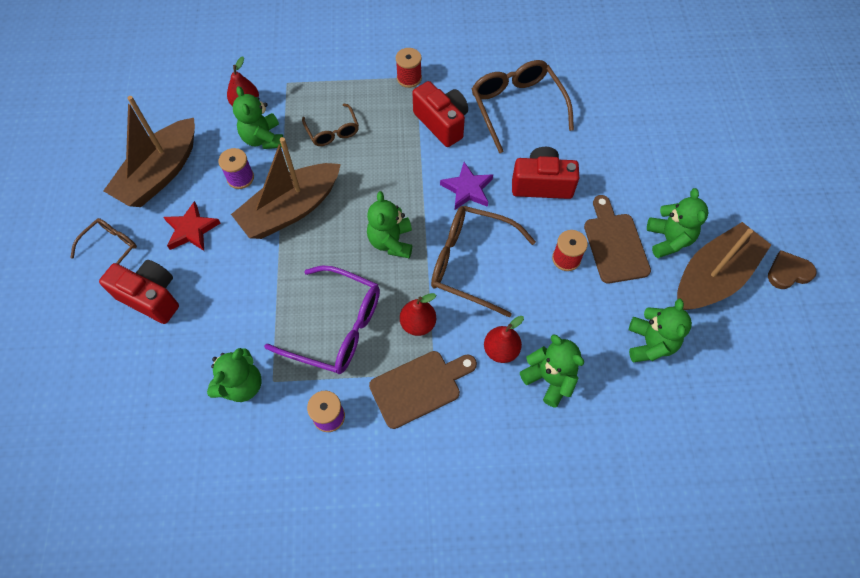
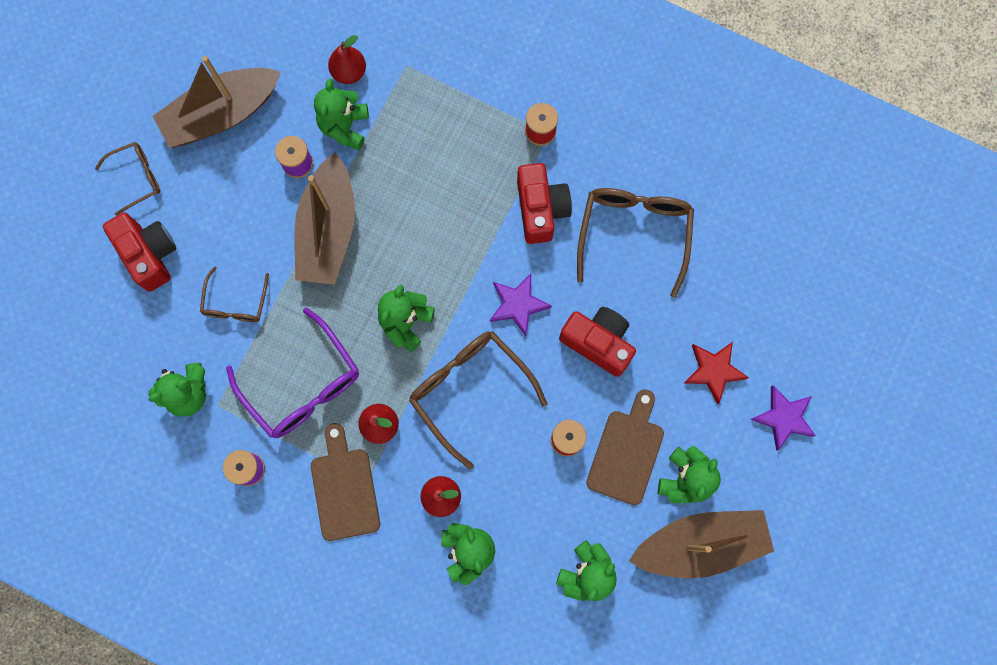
camera: 30 degrees right, 15 degrees up
red star [163,201,221,251] -> red star moved to [684,342,749,404]
brown boat [231,137,341,239] -> brown boat turned 75 degrees counterclockwise [295,152,355,285]
brown glasses [302,103,359,146] -> brown glasses moved to [200,267,269,322]
brown cutting board [369,351,477,429] -> brown cutting board turned 105 degrees counterclockwise [311,423,380,541]
brown heart [768,250,817,289] -> none
none -> purple star [750,386,816,451]

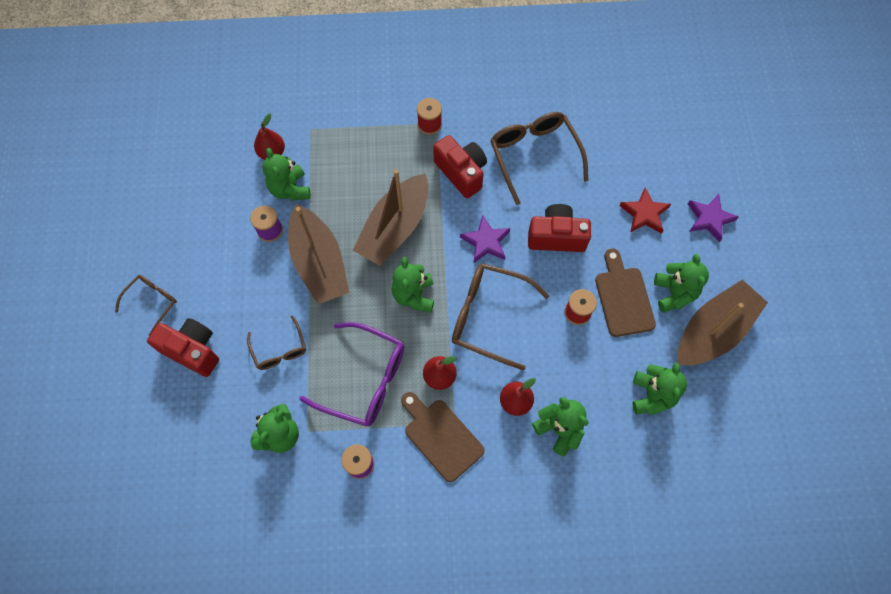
camera: 30 degrees left, 10 degrees down
brown boat [153,56,281,148] -> brown boat moved to [353,169,428,266]

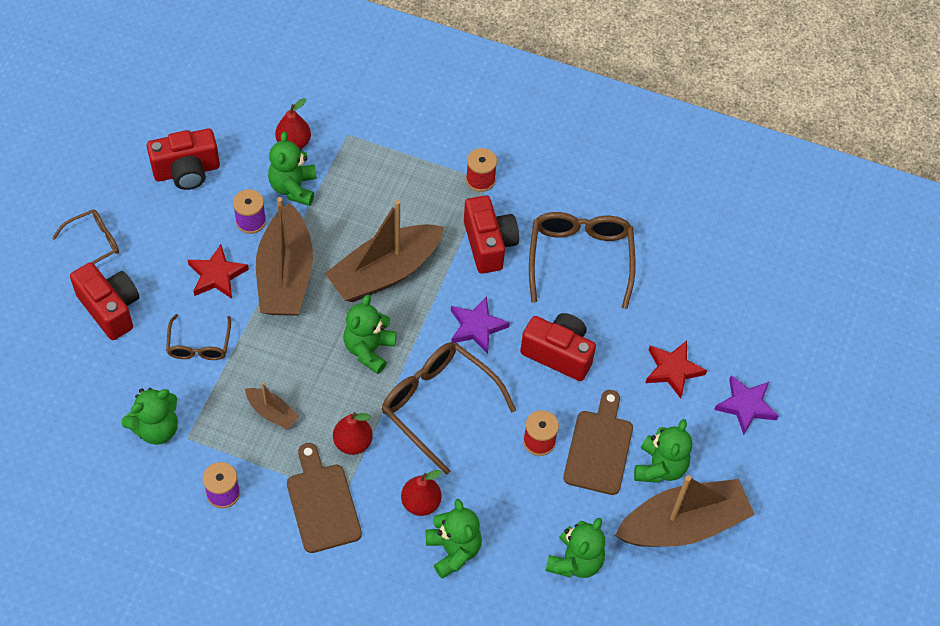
camera: 20 degrees right, 10 degrees down
purple glasses [299,322,404,426] -> brown boat [245,382,299,430]
none -> red camera [147,128,220,190]
none -> red star [188,244,249,299]

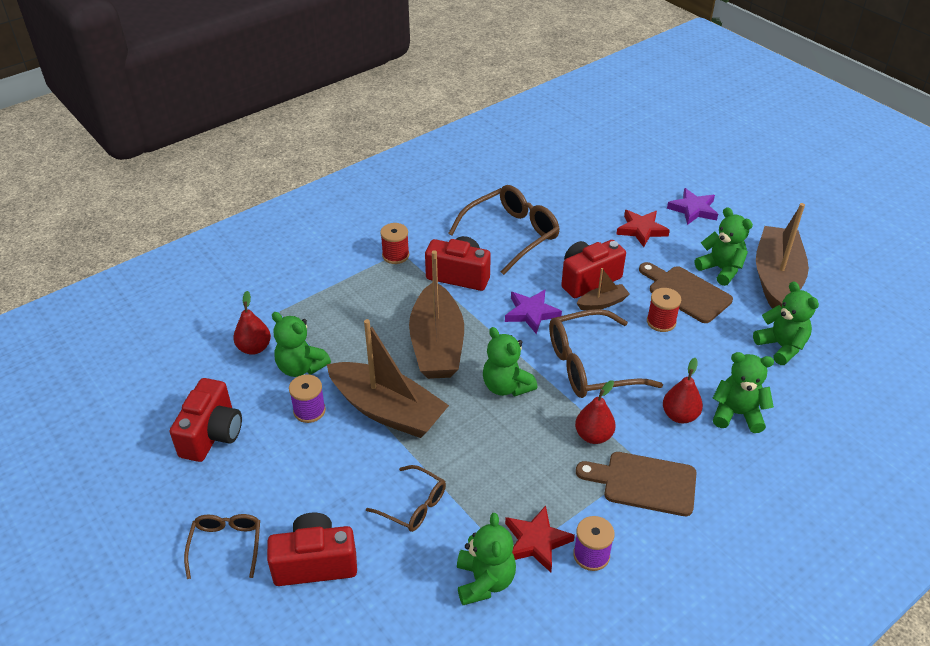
camera: 55 degrees left, 15 degrees down
red star [188,244,249,299] -> red star moved to [505,506,575,572]
brown boat [245,382,299,430] -> brown boat moved to [577,268,630,311]
brown glasses [529,212,636,309] -> brown glasses turned 105 degrees clockwise [448,185,560,275]

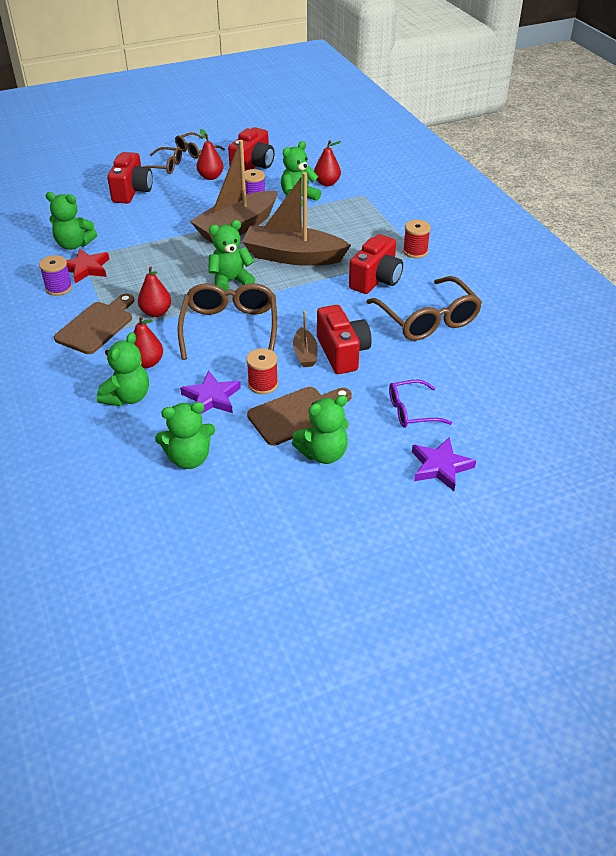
camera: 105 degrees right, 0 degrees up
red camera [170,378,242,462] -> red camera turned 90 degrees counterclockwise [228,127,275,171]
brown glasses [366,465,446,532] -> brown glasses moved to [175,132,225,159]
purple star [505,290,562,334] -> purple star moved to [180,371,241,414]
red star [616,210,670,247] -> purple glasses [389,380,452,428]
brown boat [756,203,809,309] -> none
none -> red pear [196,129,223,180]

